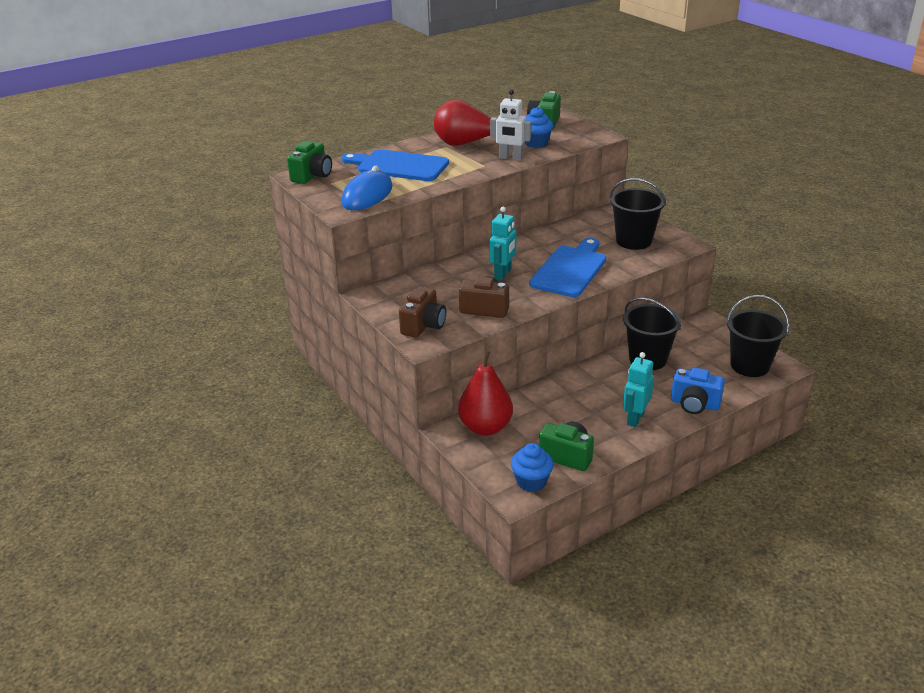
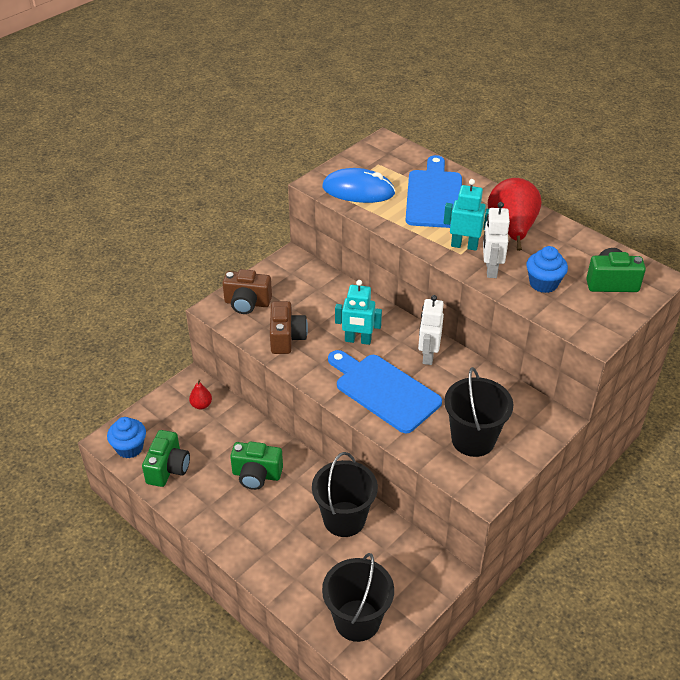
camera: 75 degrees right, 10 degrees up
green camera [287,141,332,184] -> green camera moved to [230,442,283,490]
red pear [458,351,513,436] -> red pear [189,379,212,410], size x0.44
blue cutting board [529,238,606,297] -> blue cutting board turned 150 degrees counterclockwise [328,350,442,433]
turquoise robot [623,352,654,427] -> turquoise robot moved to [444,179,489,251]
blue camera [671,367,725,414] -> none
none -> white robot [418,295,444,365]

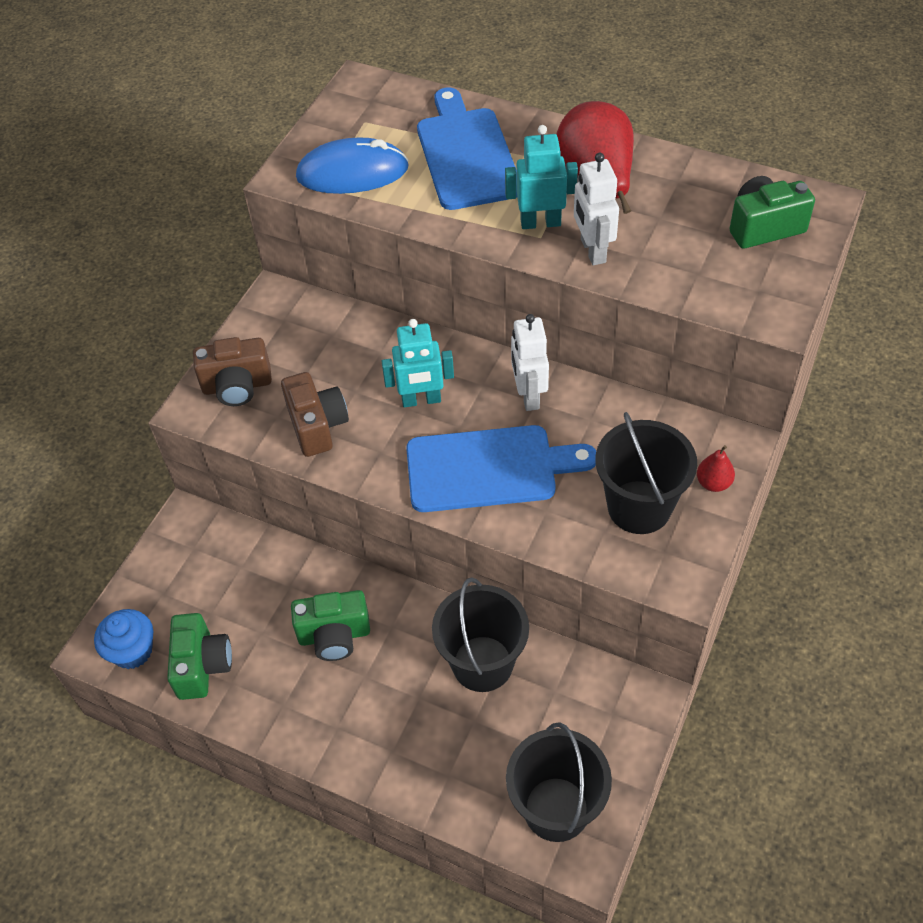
camera: 15 degrees left, 10 degrees up
red pear [189,379,212,410] -> red pear moved to [697,445,735,492]
blue cutting board [328,350,442,433] -> blue cutting board turned 150 degrees clockwise [406,425,596,512]
blue cupcake [527,246,568,293] -> none

